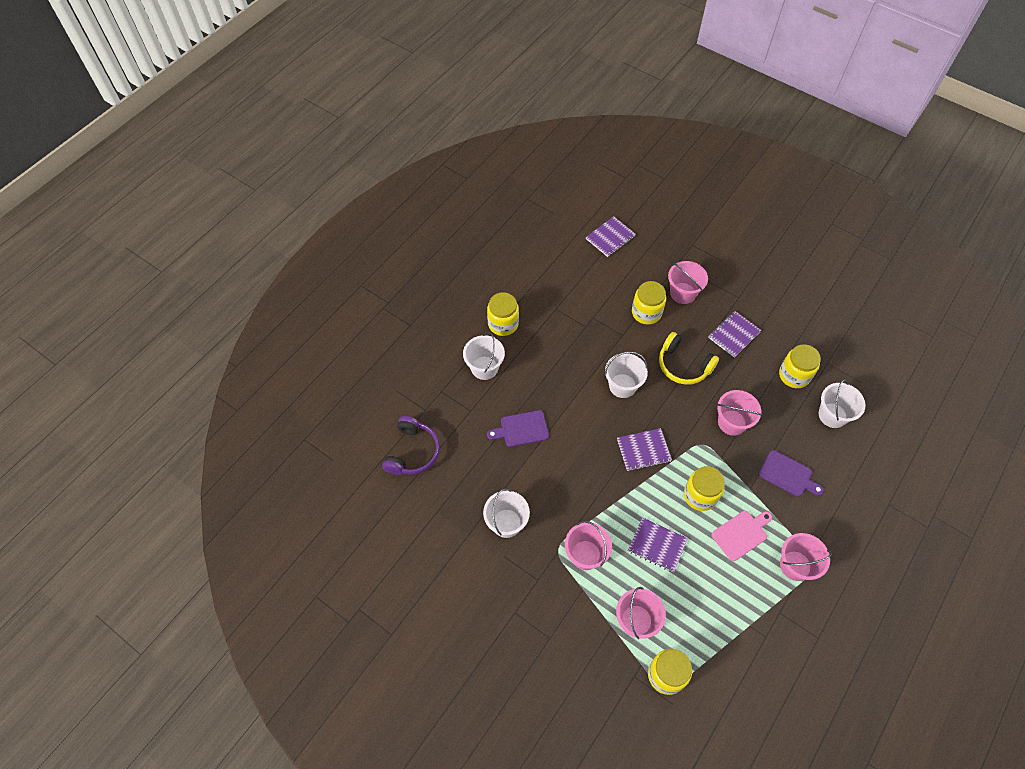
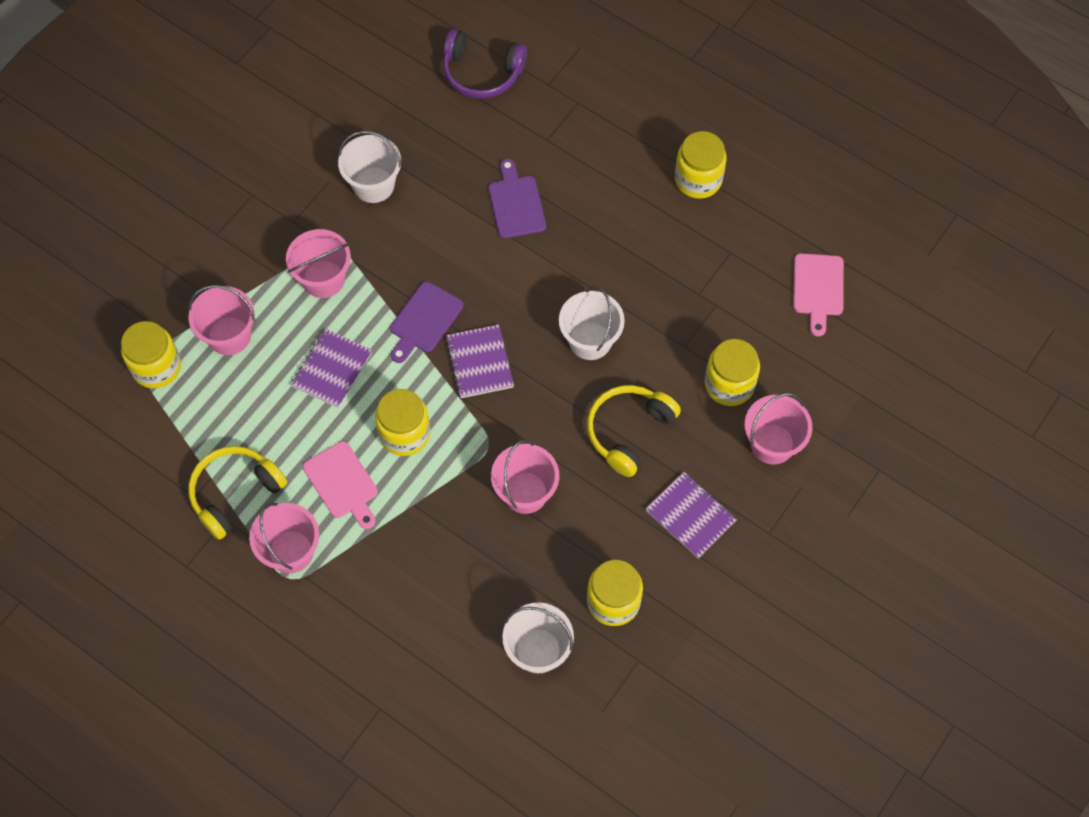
camera: 90 degrees right, 5 degrees up
white bucket [463,332,505,380] -> none
purple notebook [586,216,636,257] -> none
purple cutting board [759,450,824,497] -> purple cutting board moved to [390,282,463,363]
none -> yellow headphones [188,446,287,540]
none -> pink cutting board [793,253,844,336]

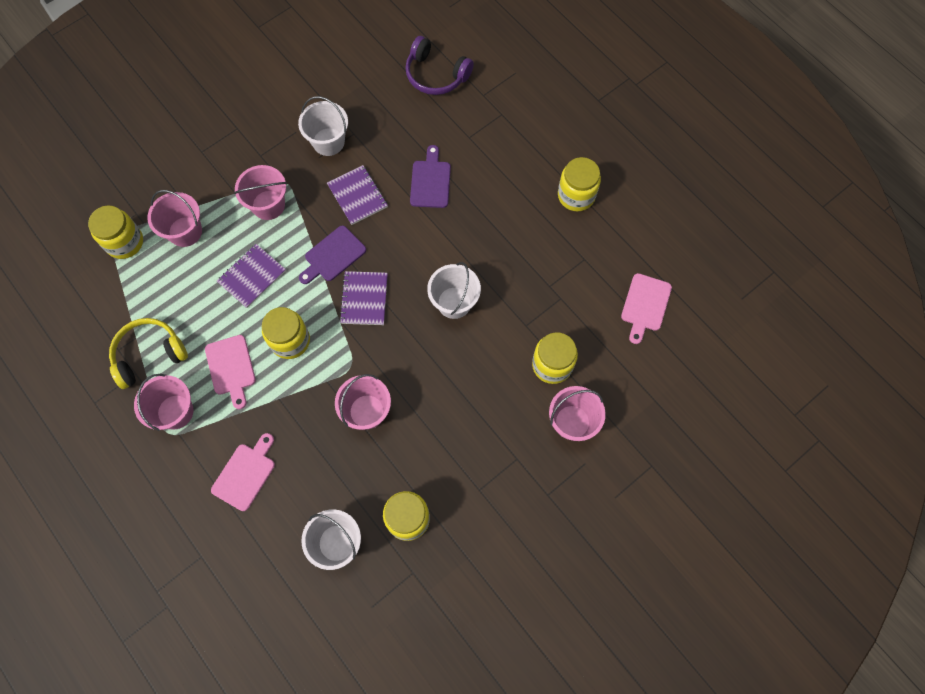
camera: 15 degrees right, 5 degrees up
yellow headphones [587,385,681,477] -> none
purple notebook [645,472,737,558] -> purple notebook moved to [327,165,388,225]
none -> pink cutting board [211,433,275,511]

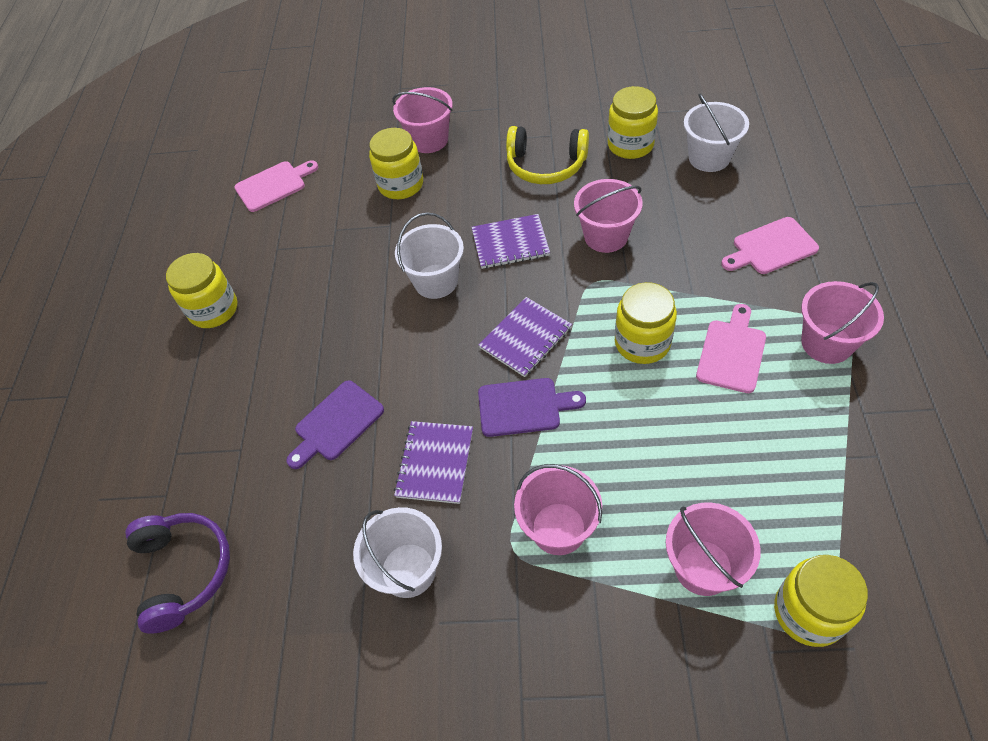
camera: 135 degrees left, 15 degrees down
yellow headphones [109,318,188,389] -> yellow headphones moved to [506,126,589,184]
purple notebook [217,244,286,308] -> purple notebook moved to [472,214,550,269]

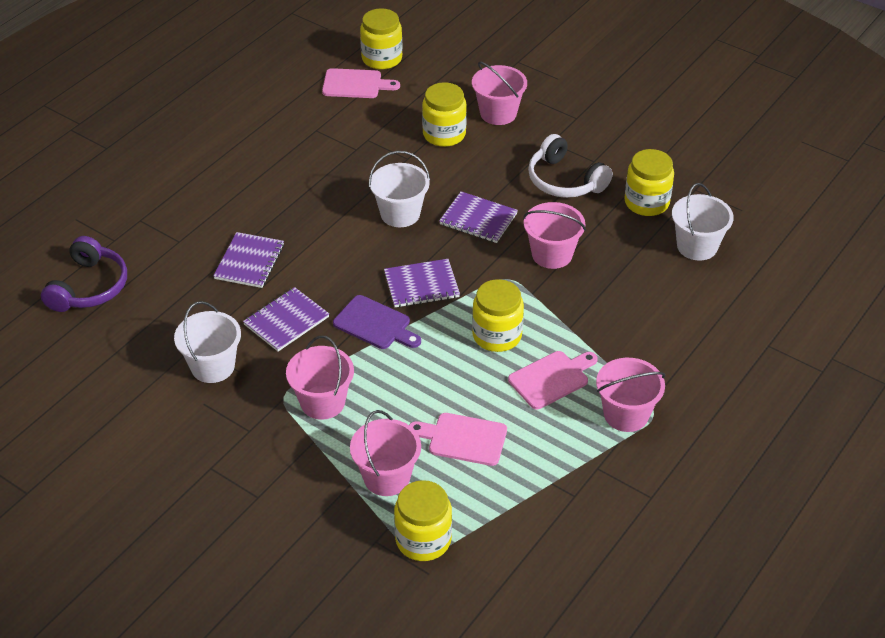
camera: 30 degrees right, 10 degrees down
yellow jar [166,253,238,328] -> yellow jar moved to [360,8,402,70]
purple cutting board [286,380,384,469] -> purple notebook [213,232,284,288]
yellow headphones [506,126,589,184] -> white headphones [528,134,613,198]
pink cutting board [721,217,819,274] -> pink cutting board moved to [409,413,507,466]

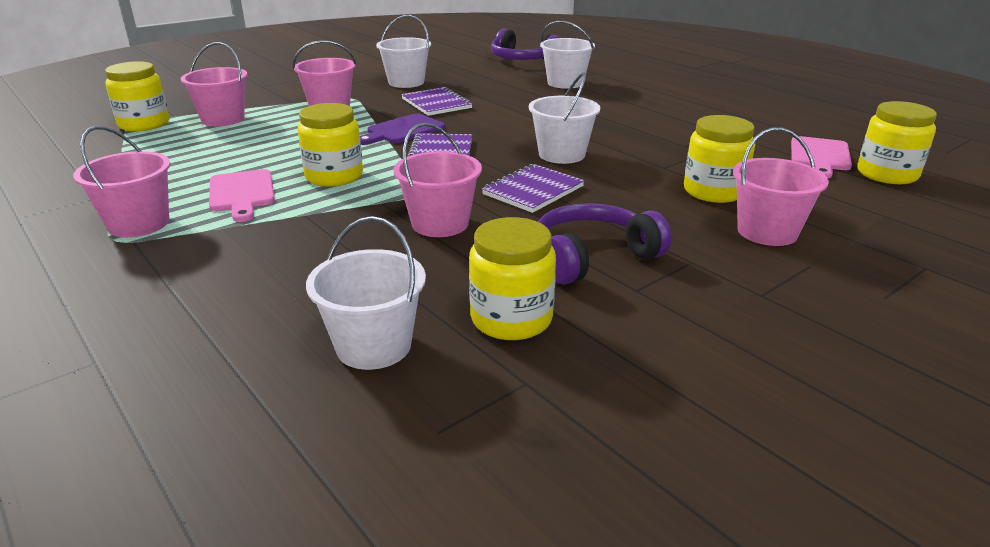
camera: 105 degrees right, 15 degrees down
purple notebook [213,232,284,288] -> none
pink cutting board [409,413,507,466] -> none
white headphones [528,134,613,198] -> purple headphones [538,203,672,285]
none -> white bucket [540,21,595,89]

